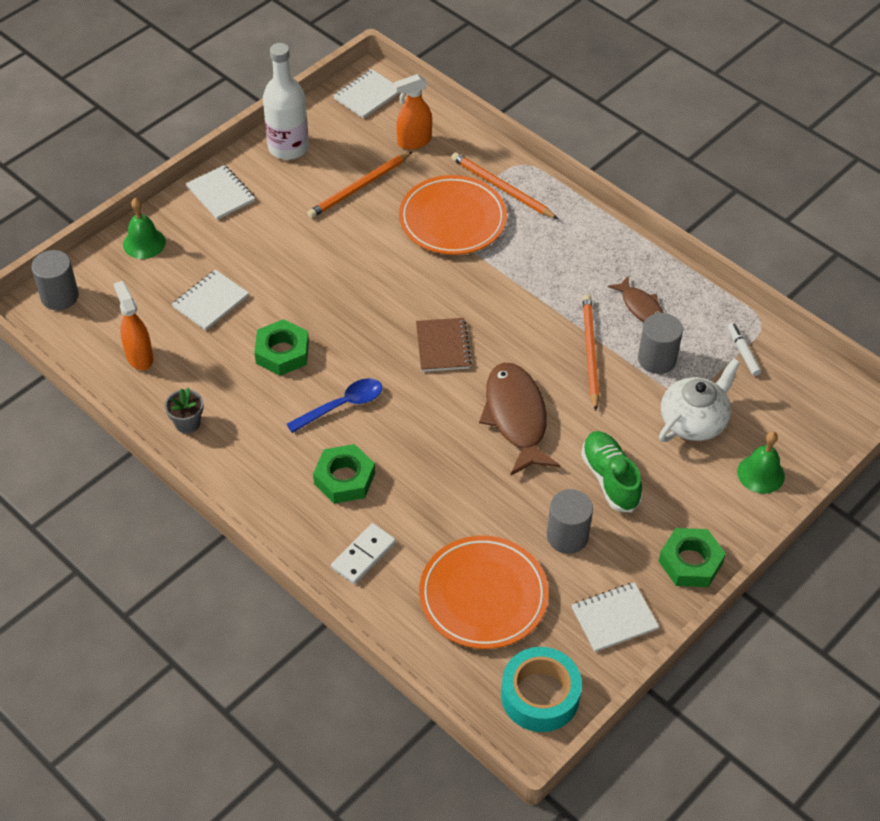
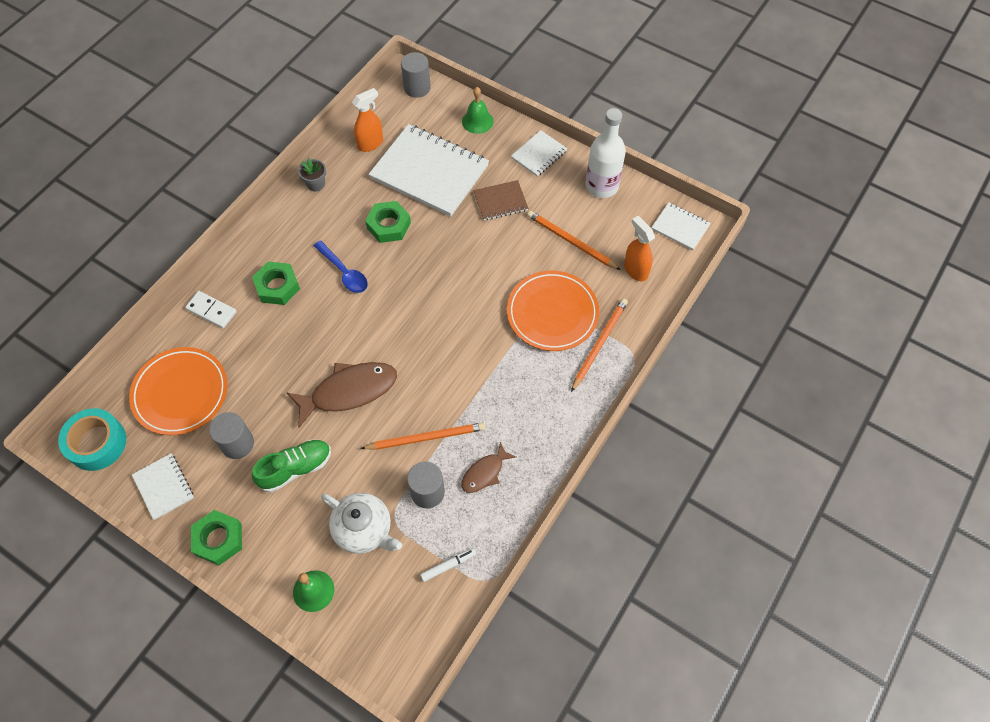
camera: 80 degrees right, 10 degrees up
white notebook [172,270,249,331] -> white notebook [368,124,489,217], size x2.08
brown notebook [416,318,472,372] -> brown notebook moved to [473,180,528,220]

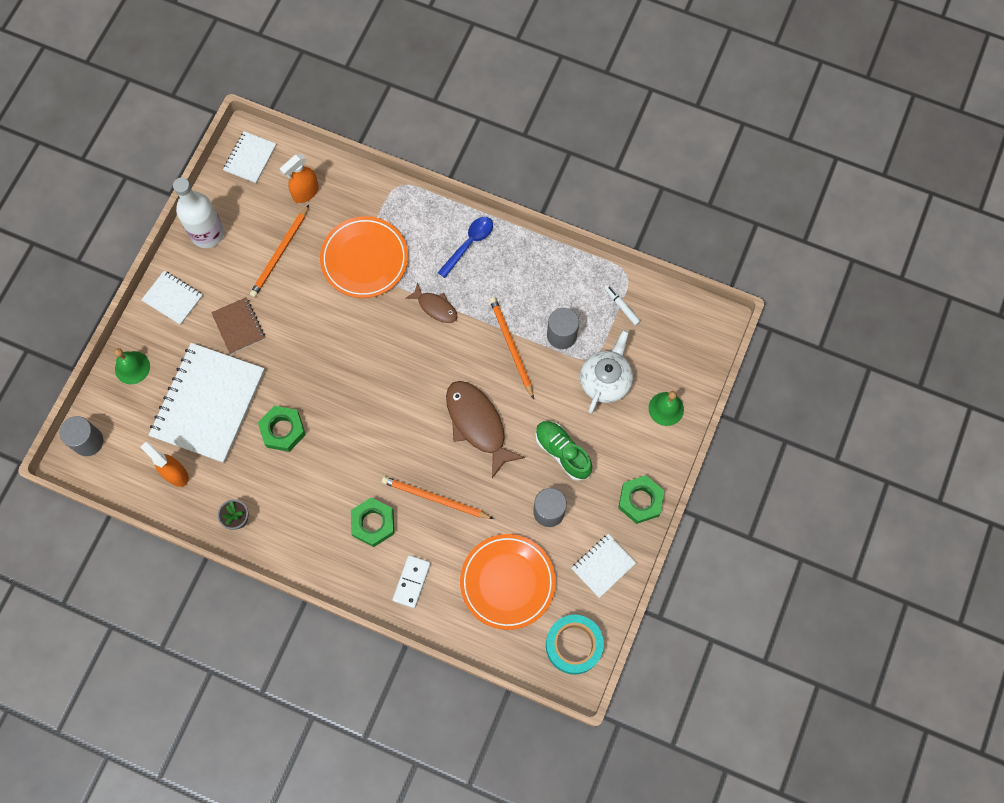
camera: 100 degrees left, 10 degrees up
blue spoon [314,240,368,293] -> blue spoon moved to [438,217,493,278]
brown fish [461,442,516,493] -> brown fish moved to [405,282,457,323]
orange pencil [571,298,628,392] -> orange pencil moved to [382,476,494,519]

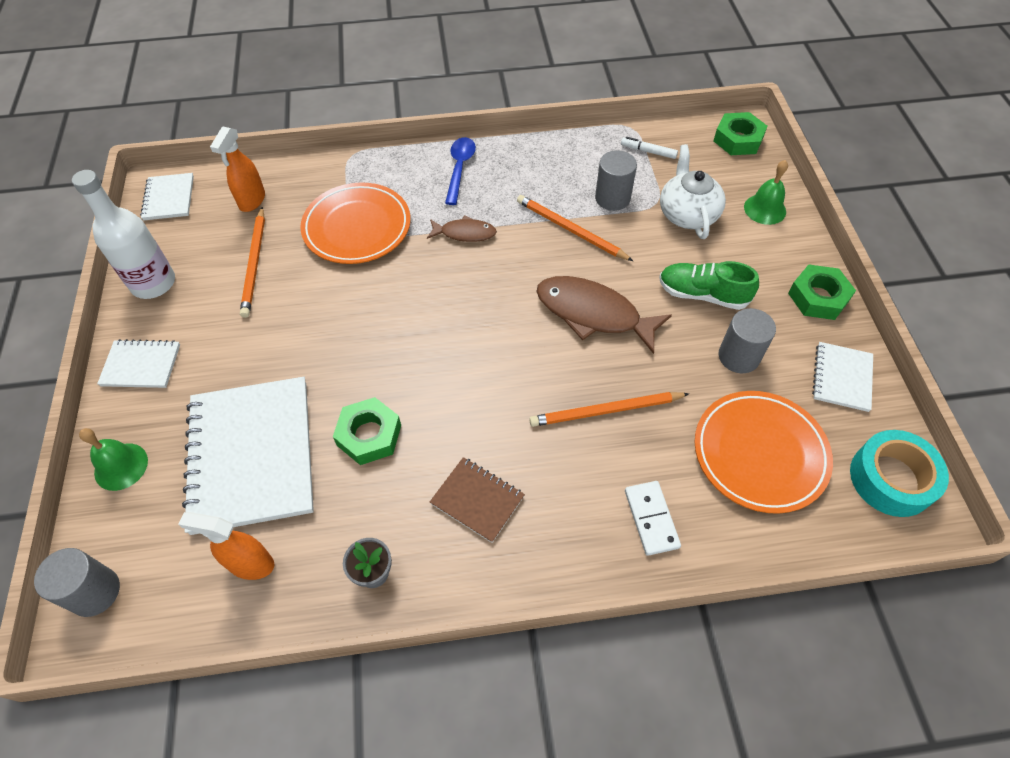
camera: 30 degrees left, 15 degrees down
brown notebook [211,297,265,354] -> brown notebook moved to [430,457,525,543]
green nut [351,497,394,547] -> green nut moved to [713,112,767,155]

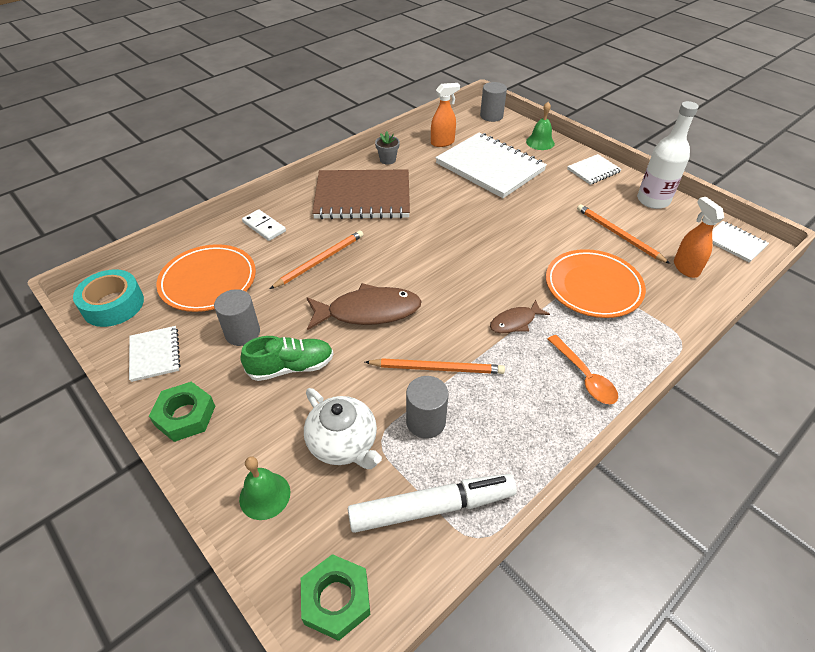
camera: 145 degrees right, 10 degrees down
green nut [333,397,401,465] -> none
brown notebook [430,457,525,543] -> brown notebook [312,169,410,219], size x2.08
blue spoon [445,137,476,205] -> orange spoon [548,335,618,404]
white marker [621,137,678,159] -> white marker [348,474,517,533], size x2.24

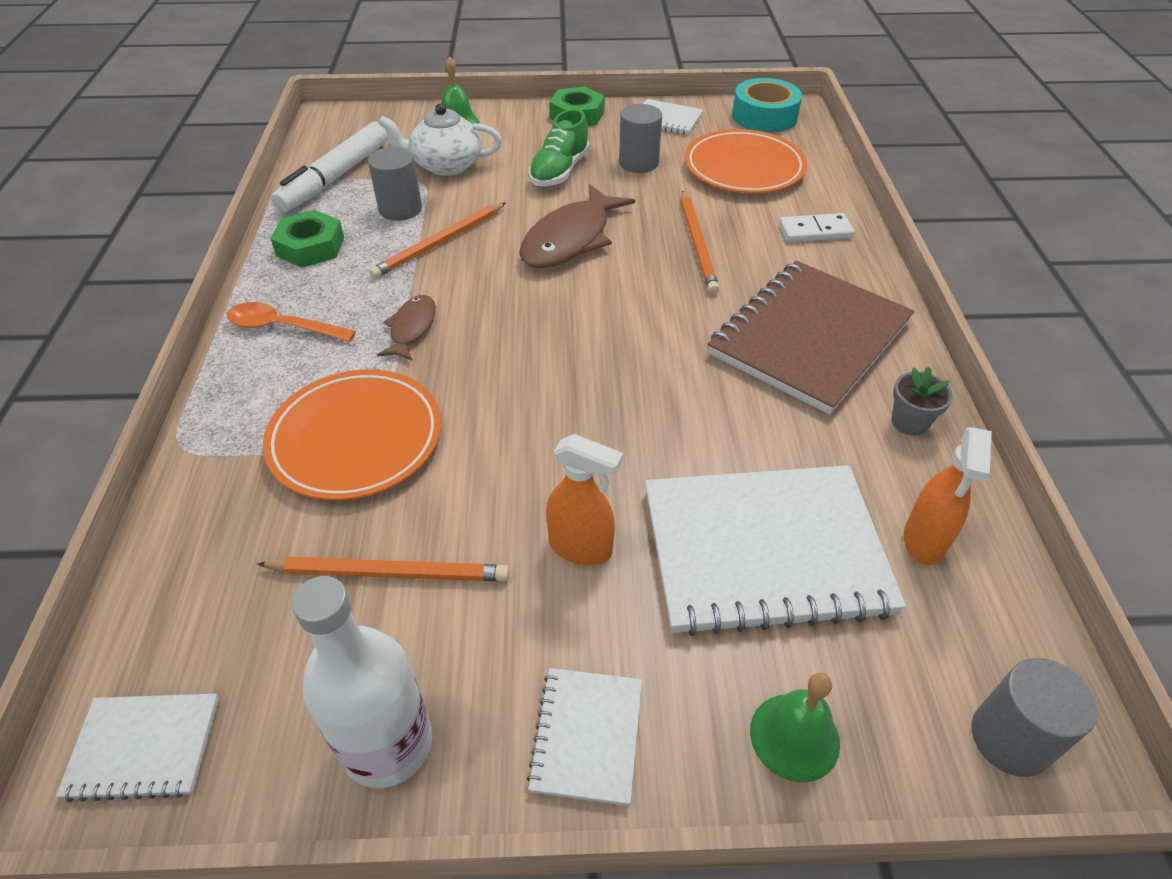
camera: 130 degrees right, 0 degrees up
green nut [301,554,370,641] -> green nut moved to [270,210,344,268]
orange spray bottle [674,197,724,278] -> orange spray bottle moved to [546,434,623,565]

